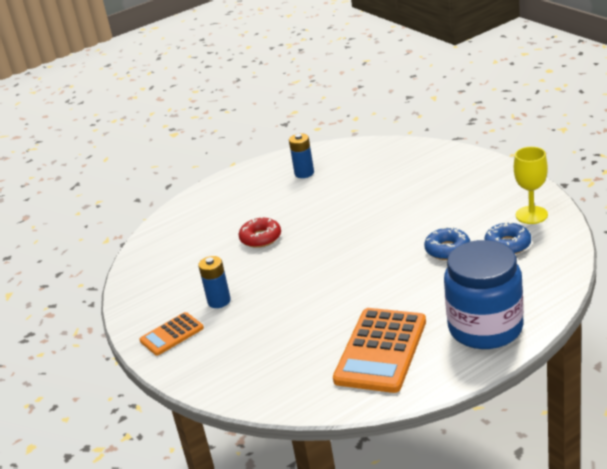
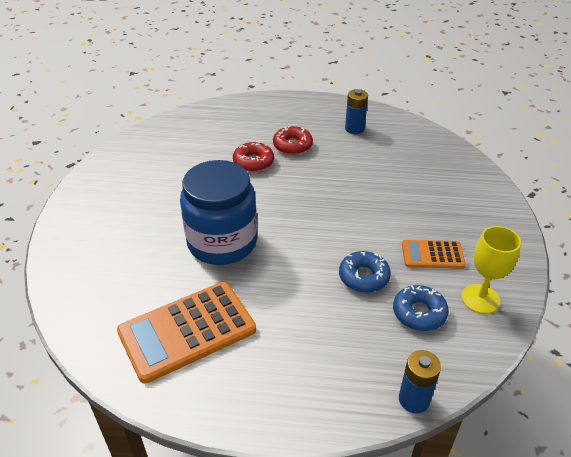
camera: 35 degrees right, 10 degrees up
orange calculator [139,312,204,356] -> orange calculator moved to [402,240,466,269]
blue battery [198,256,231,308] -> blue battery moved to [399,350,441,414]
blue jar [444,240,524,349] -> blue jar moved to [180,160,257,265]
none -> red donut [273,126,313,155]

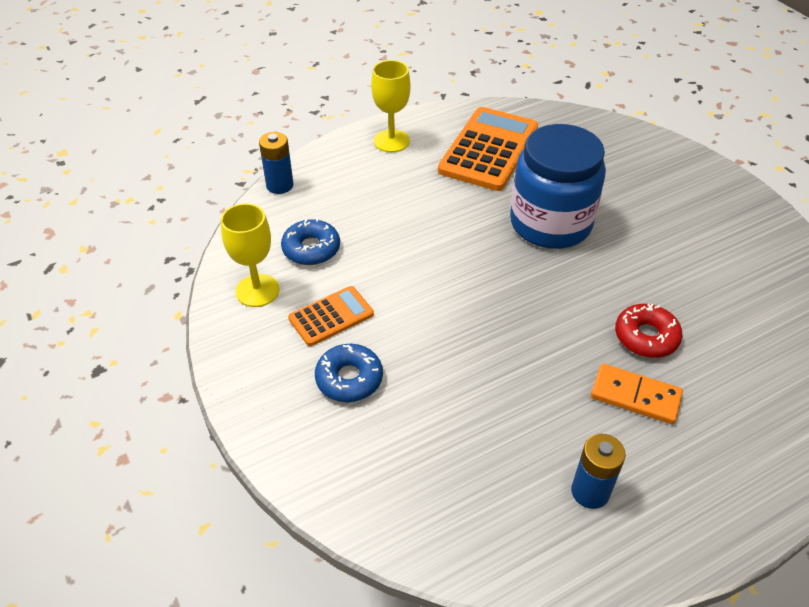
camera: 145 degrees right, 5 degrees up
red donut [273,126,313,155] -> orange domino [591,364,683,424]
blue donut [339,251,391,293] -> blue donut moved to [315,344,383,402]
none -> yellow goblet [371,60,411,152]

